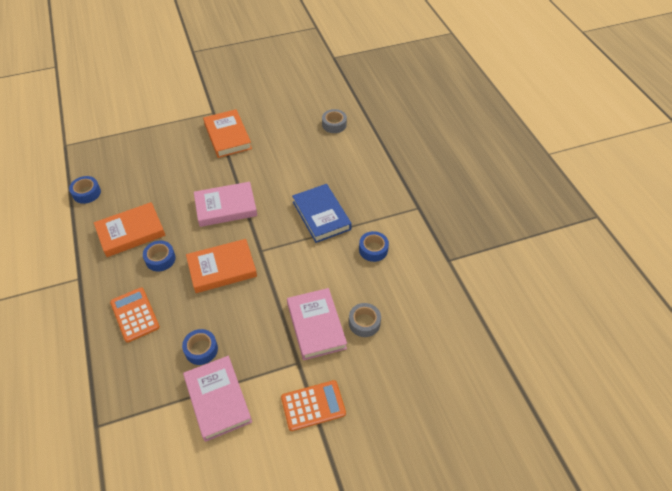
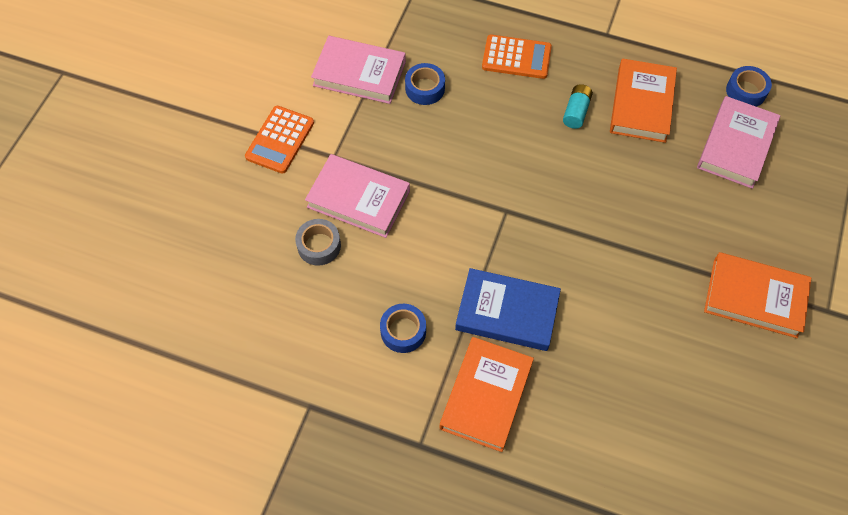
camera: 130 degrees right, 10 degrees up
blue tape [143,241,176,271] -> turquoise battery [563,84,593,129]
orange book [186,239,257,293] -> orange book moved to [439,337,534,452]
pink book [194,182,257,227] -> pink book moved to [697,96,781,189]
grey tape [322,109,347,133] -> none

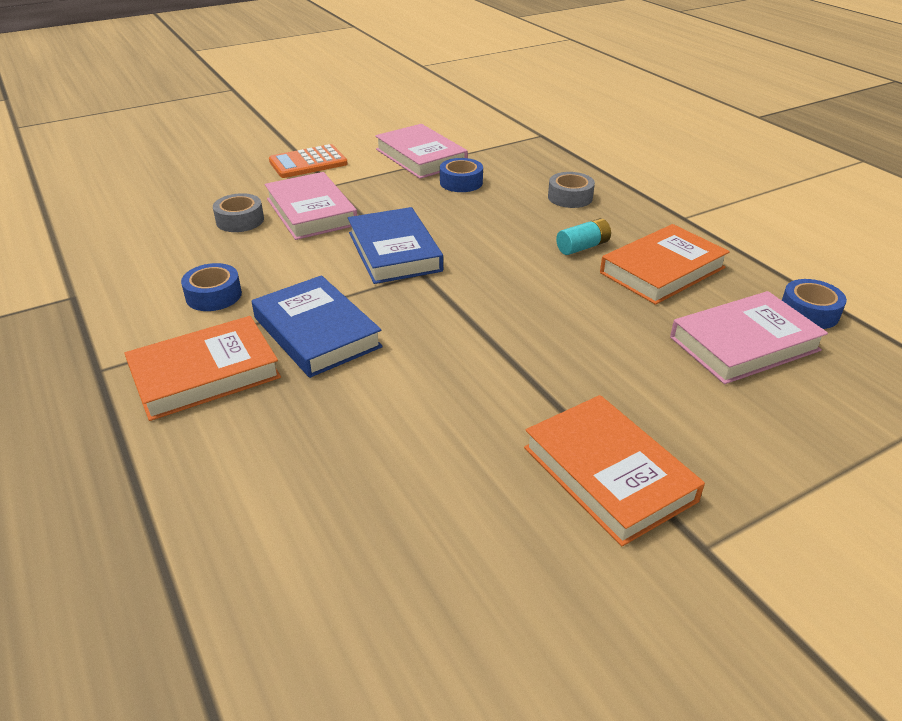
camera: 40 degrees right, 25 degrees down
orange calculator [482,35,552,79] -> grey tape [548,172,595,208]
none -> blue book [348,207,443,284]

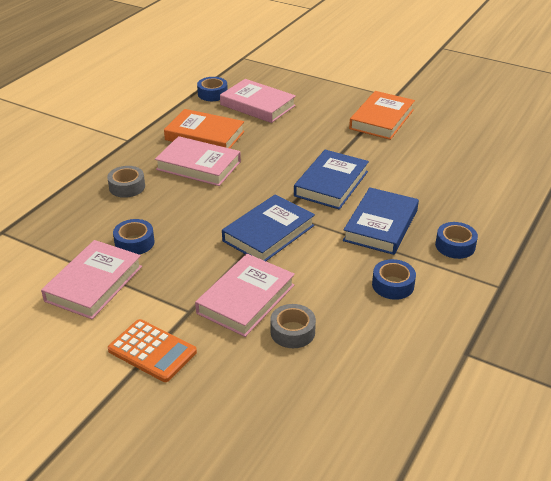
camera: 120 degrees left, 0 degrees up
orange book [124,316,281,421] -> blue tape [435,222,478,259]
turquoise battery [556,218,611,255] -> pink book [155,136,241,186]
none -> blue book [294,150,369,210]

